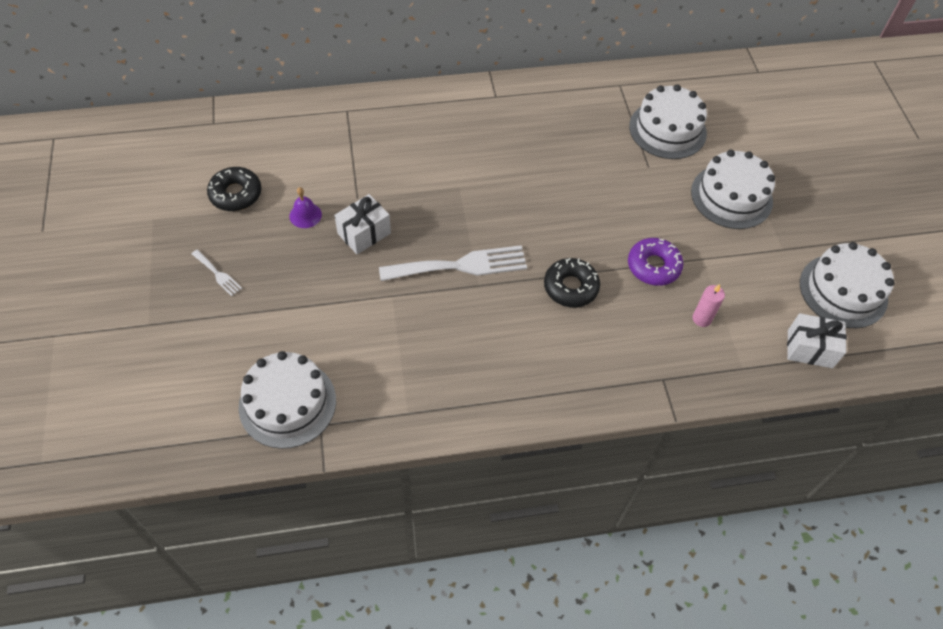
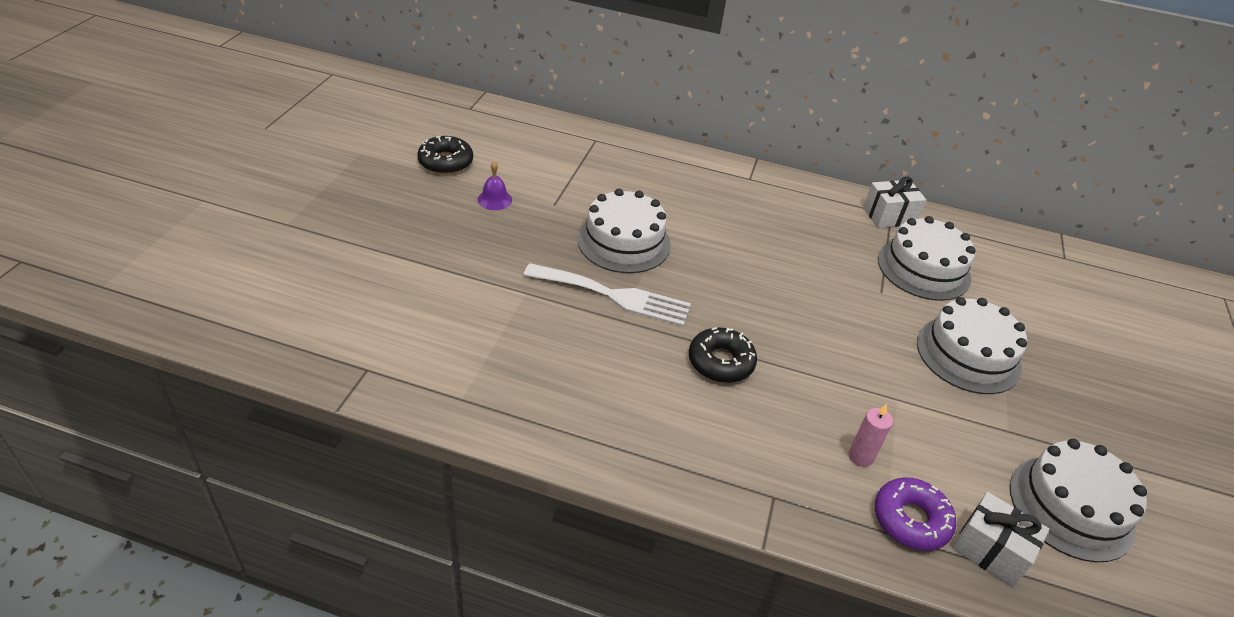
camera: 25 degrees right, 15 degrees down
white fork [192,250,242,296] -> none
white cake [239,351,336,449] -> white cake moved to [578,189,671,273]
white gift [334,194,391,254] -> white gift moved to [863,177,926,228]
purple donut [628,238,683,286] -> purple donut moved to [875,477,956,551]

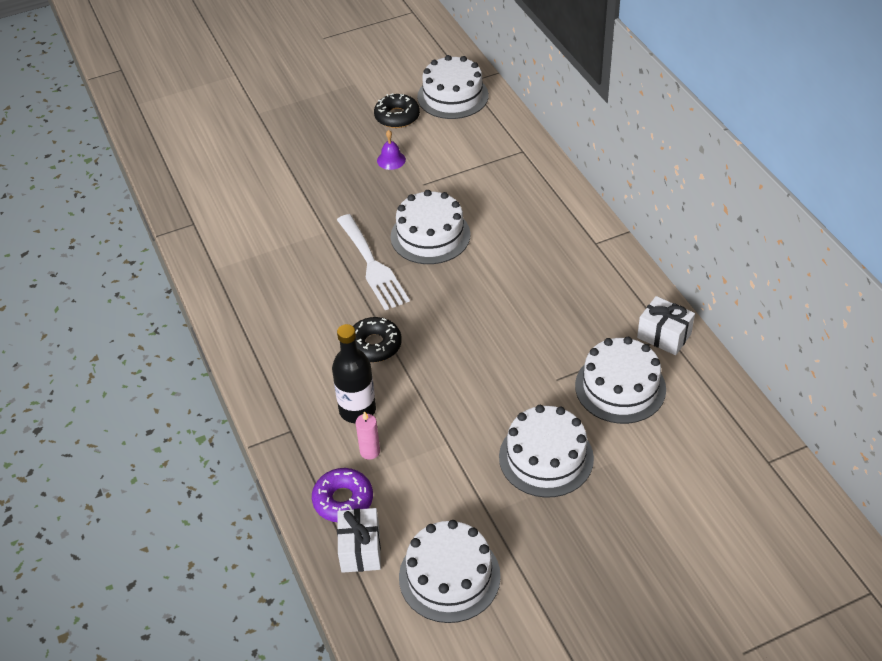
camera: 55 degrees right, 5 degrees up
none -> black bottle [332,324,376,423]
none -> white cake [417,55,489,119]

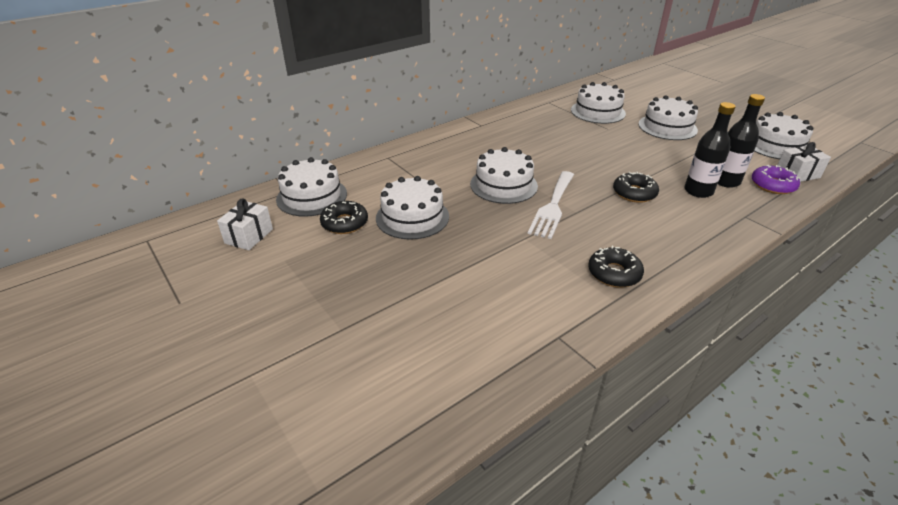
camera: 105 degrees left, 10 degrees down
white fork [337,214,410,310] -> white fork turned 150 degrees clockwise [528,171,574,239]
pink candle [356,411,380,460] -> black bottle [718,94,765,188]
purple bell [377,130,406,170] -> white cake [376,176,449,240]
white gift [637,296,695,355] -> white gift moved to [217,199,273,250]
none -> black donut [588,246,644,288]

